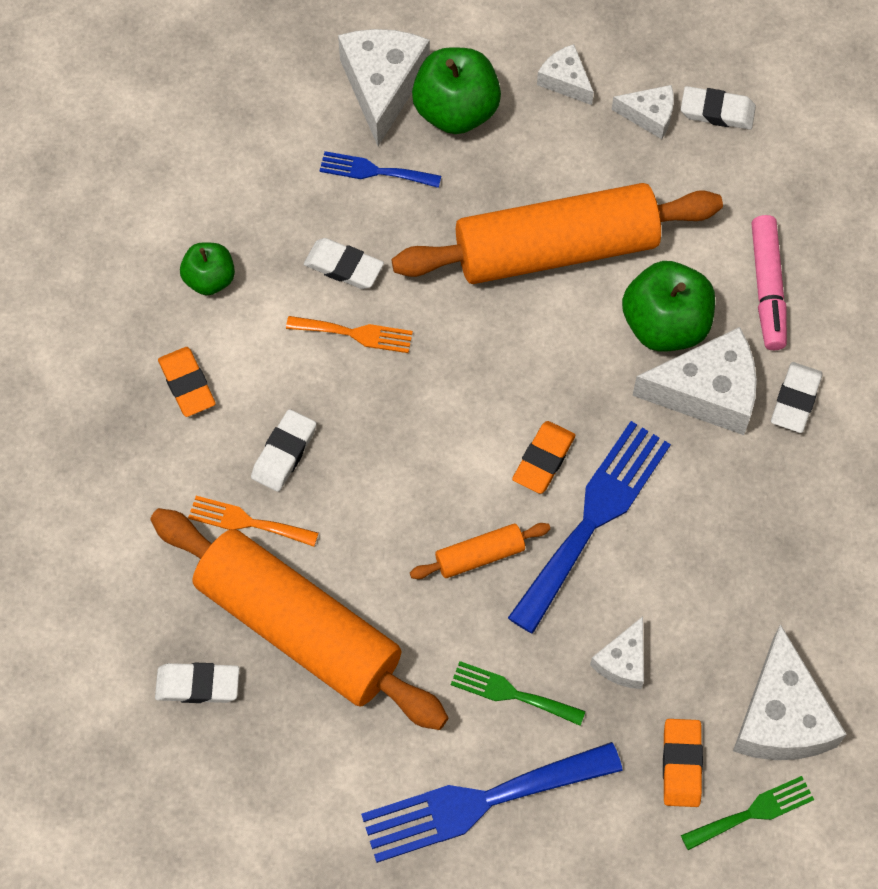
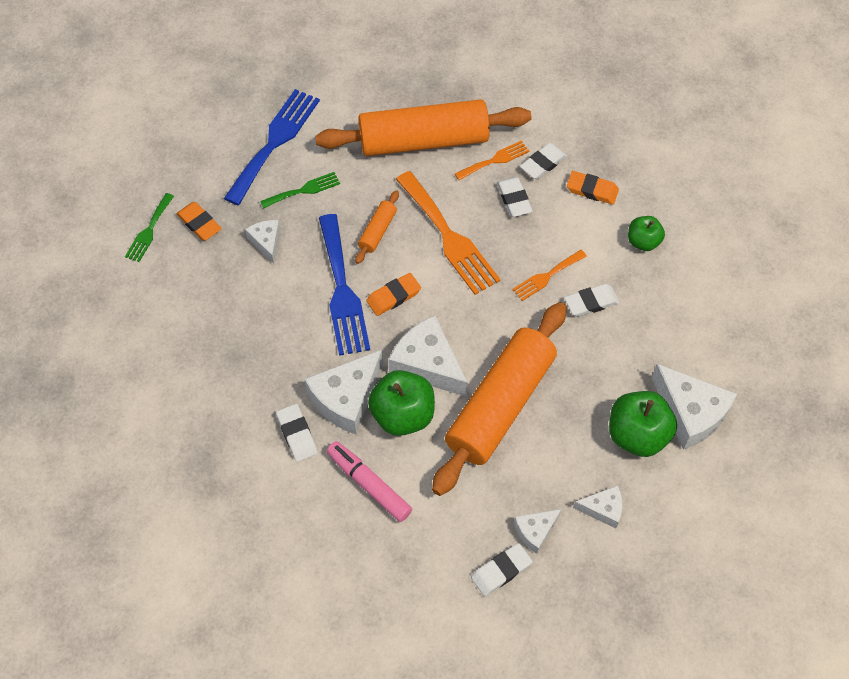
camera: 135 degrees right, 5 degrees down
white eraser [155,663,240,703] -> white eraser moved to [520,143,567,179]
blue fork [319,151,441,188] -> none
orange eraser [512,421,575,494] -> orange eraser turned 75 degrees clockwise [366,273,421,316]
white cheese [733,624,847,760] -> white cheese moved to [388,315,468,397]
none -> orange fork [396,171,501,295]

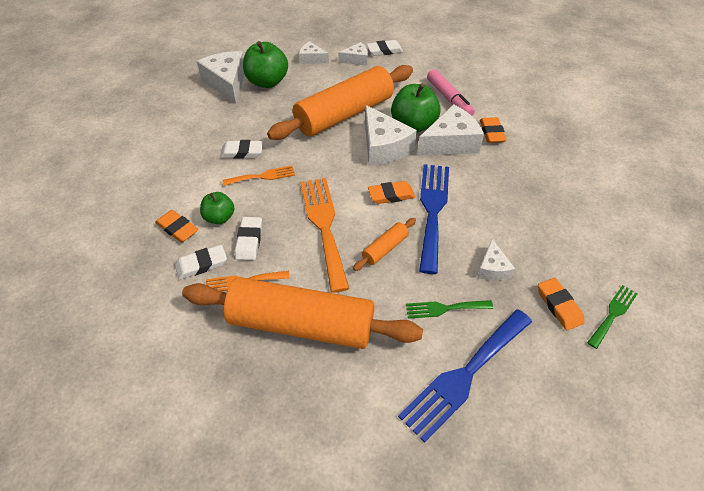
camera: 160 degrees left, 10 degrees down
white eraser [276,404,318,462] -> orange eraser [480,117,507,143]
green apple [628,216,665,251] -> green apple moved to [200,192,235,224]

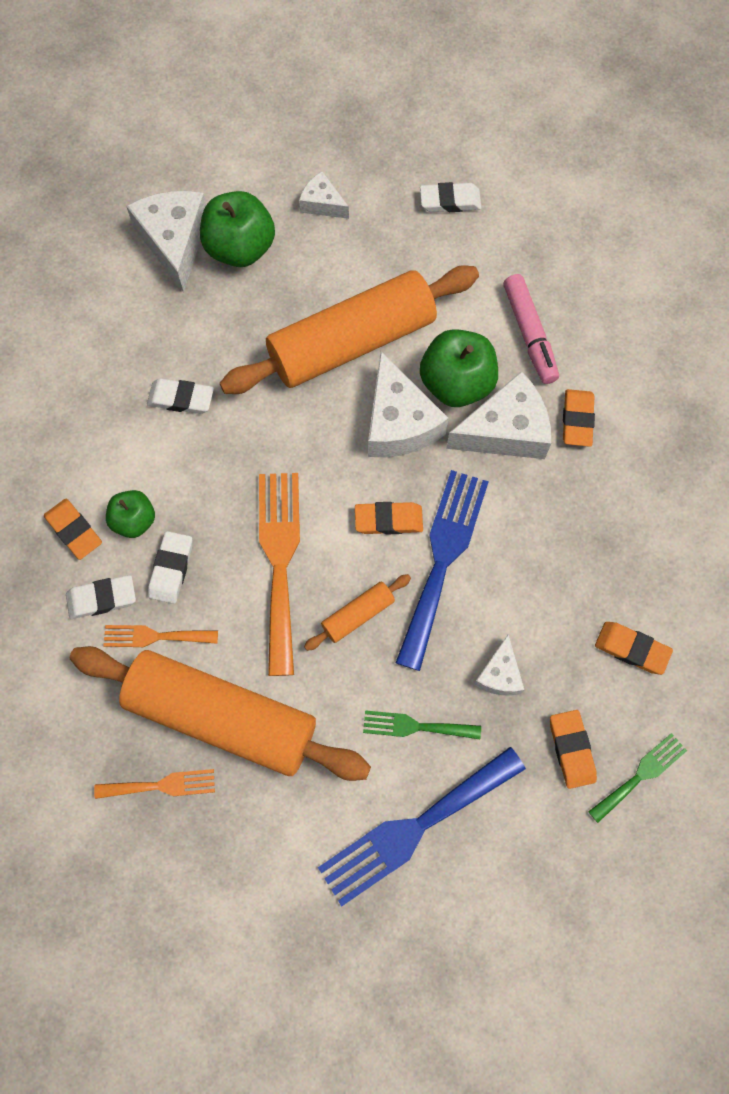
camera: 10 degrees right, 20 degrees up
orange fork [222,166,295,186] -> orange fork moved to [94,769,215,799]
white cheese [338,42,368,66] -> none
none -> orange eraser [595,622,673,675]

